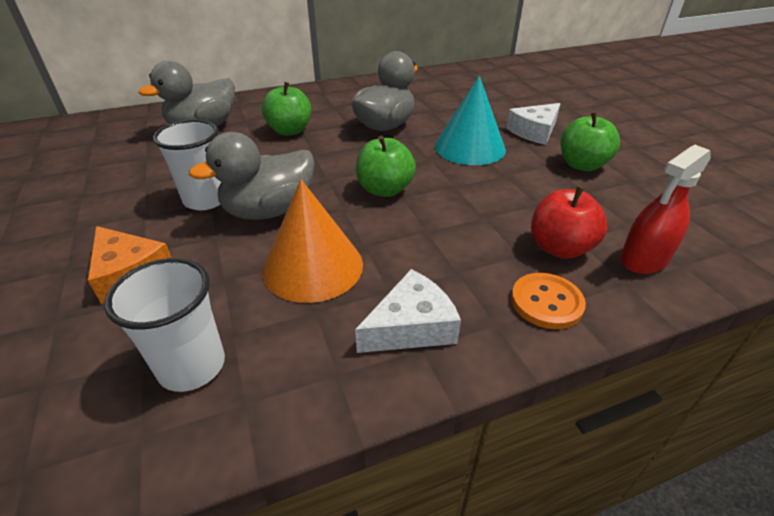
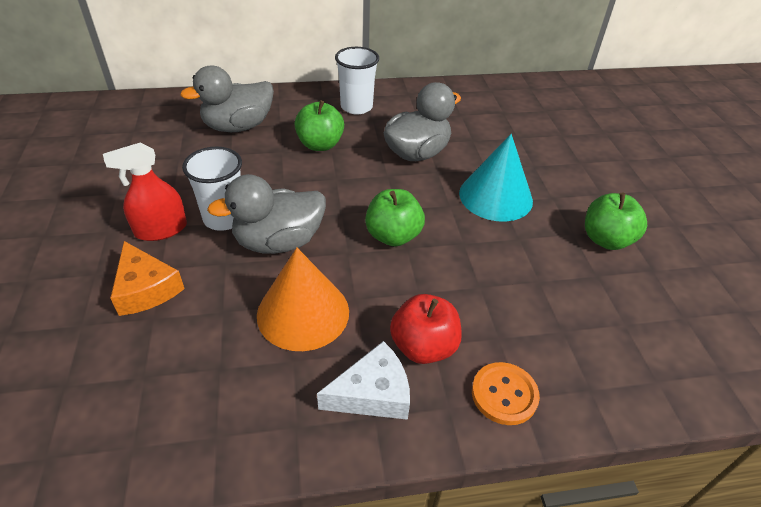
camera: 10 degrees right, 5 degrees up
white cup [104,258,225,392] -> white cup moved to [335,47,379,114]
white cheese [506,103,561,145] -> none
red apple [531,186,608,259] -> red apple moved to [390,294,462,364]
red spray bottle [620,145,711,274] -> red spray bottle moved to [103,143,187,241]

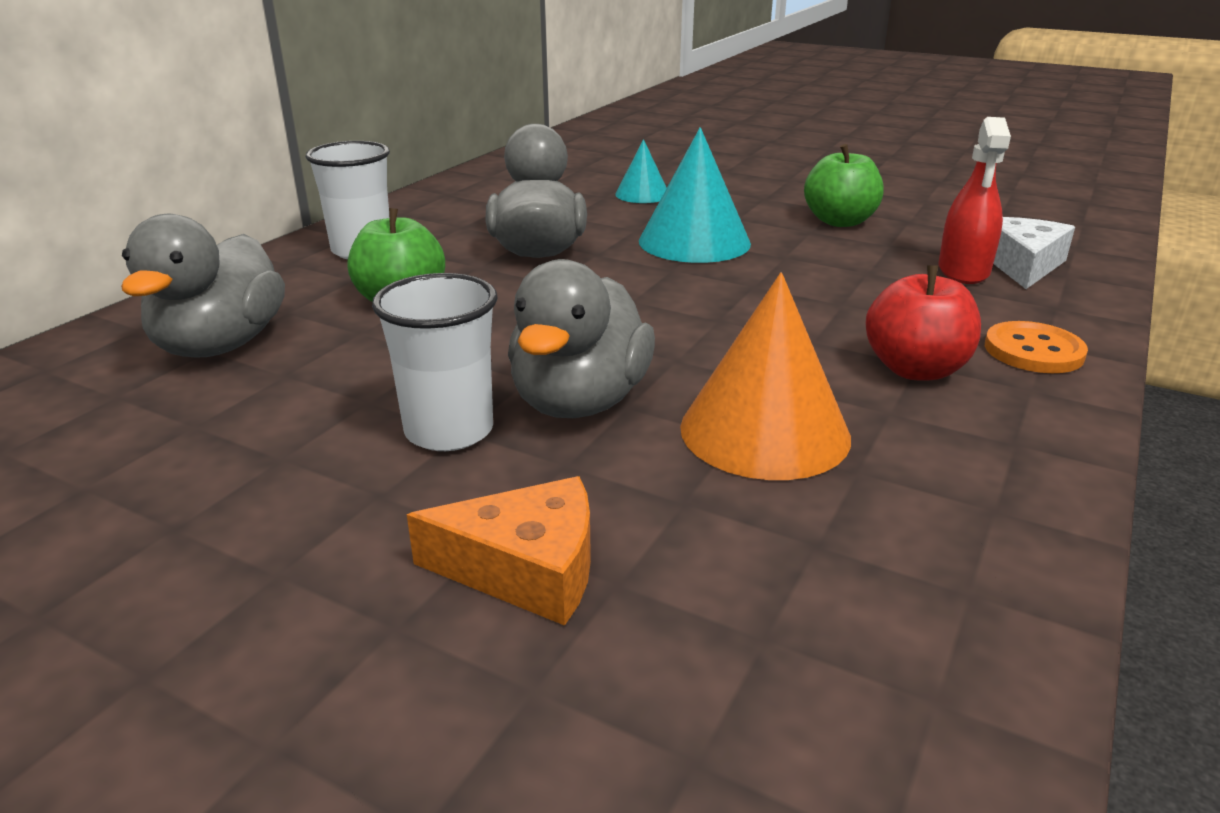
camera: 50 degrees left, 15 degrees down
red spray bottle [103,143,187,241] -> red spray bottle moved to [939,117,1011,284]
white cheese [317,341,410,420] -> white cheese moved to [993,217,1075,289]
green apple [365,189,425,247] -> none
none -> turquoise cone [615,139,667,203]

